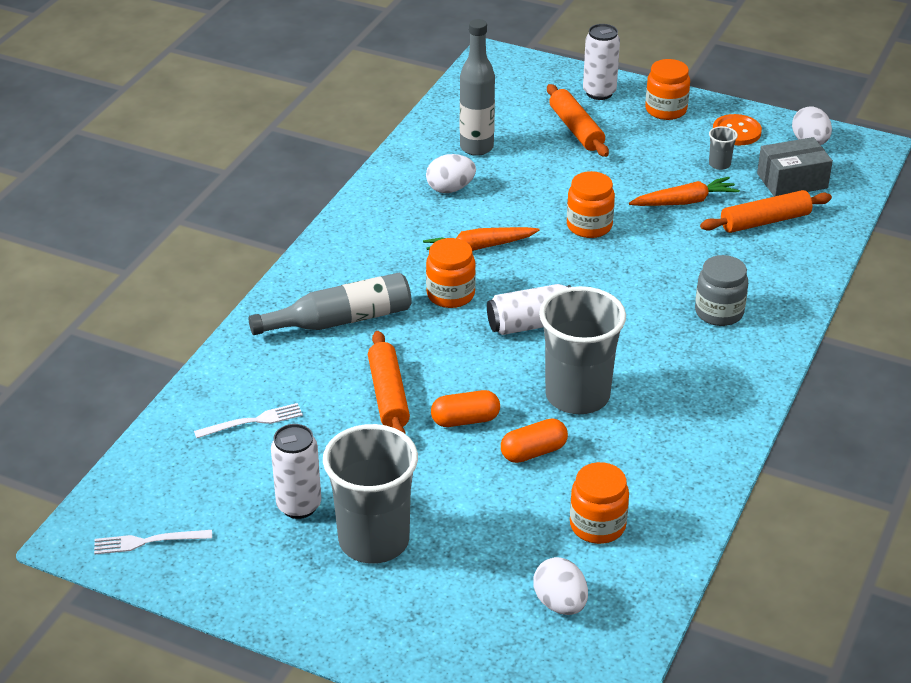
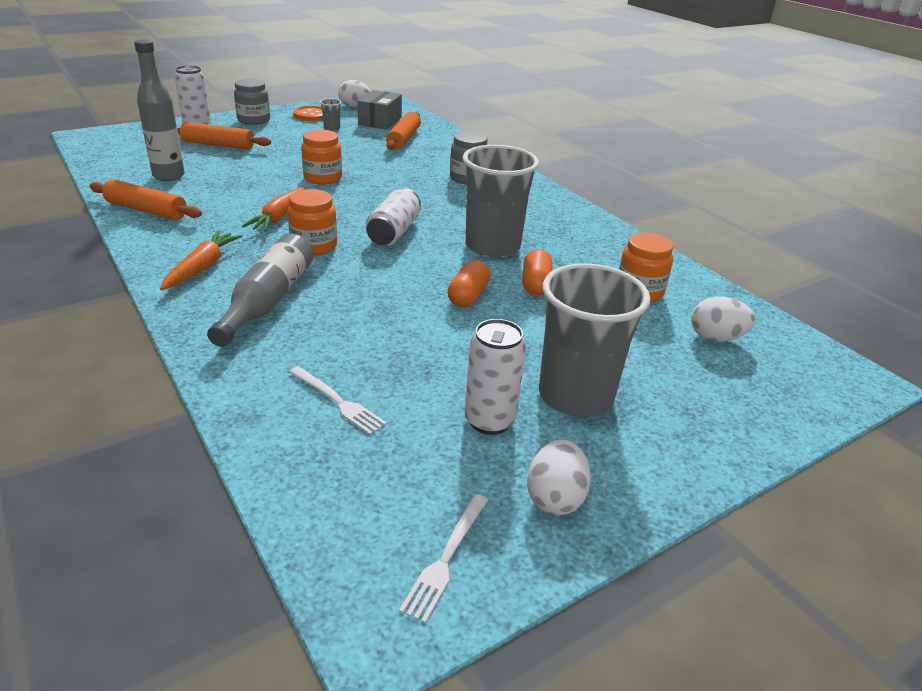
camera: 60 degrees left, 5 degrees down
white fork [194,403,303,438] -> white fork turned 120 degrees clockwise [289,366,387,435]
orange rolling pin [368,331,410,433] -> orange rolling pin moved to [90,179,202,220]
white egg [426,154,476,193] -> white egg moved to [527,440,591,516]
orange carrot [629,177,740,206] -> orange carrot moved to [160,231,243,290]
orange jar [645,59,690,120] -> grey jar [234,79,270,125]

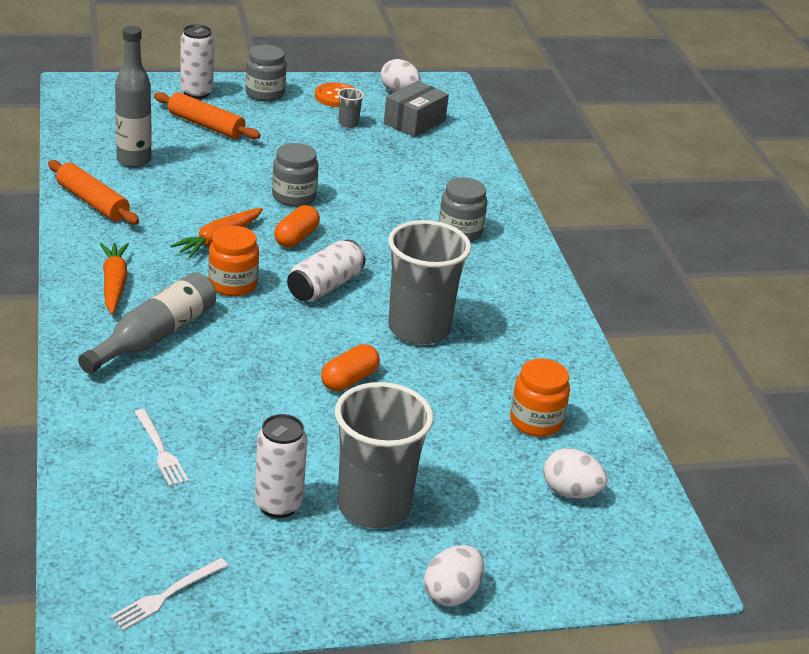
camera: 20 degrees right, 0 degrees up
orange carrot [160,231,243,290] -> orange carrot turned 45 degrees counterclockwise [100,243,129,314]
orange jar [301,130,342,184] -> grey jar [272,143,319,207]
orange rolling pin [386,112,421,150] -> none
orange capsule [522,249,553,295] -> orange capsule moved to [274,205,320,247]
white egg [527,440,591,516] -> white egg moved to [424,545,484,607]

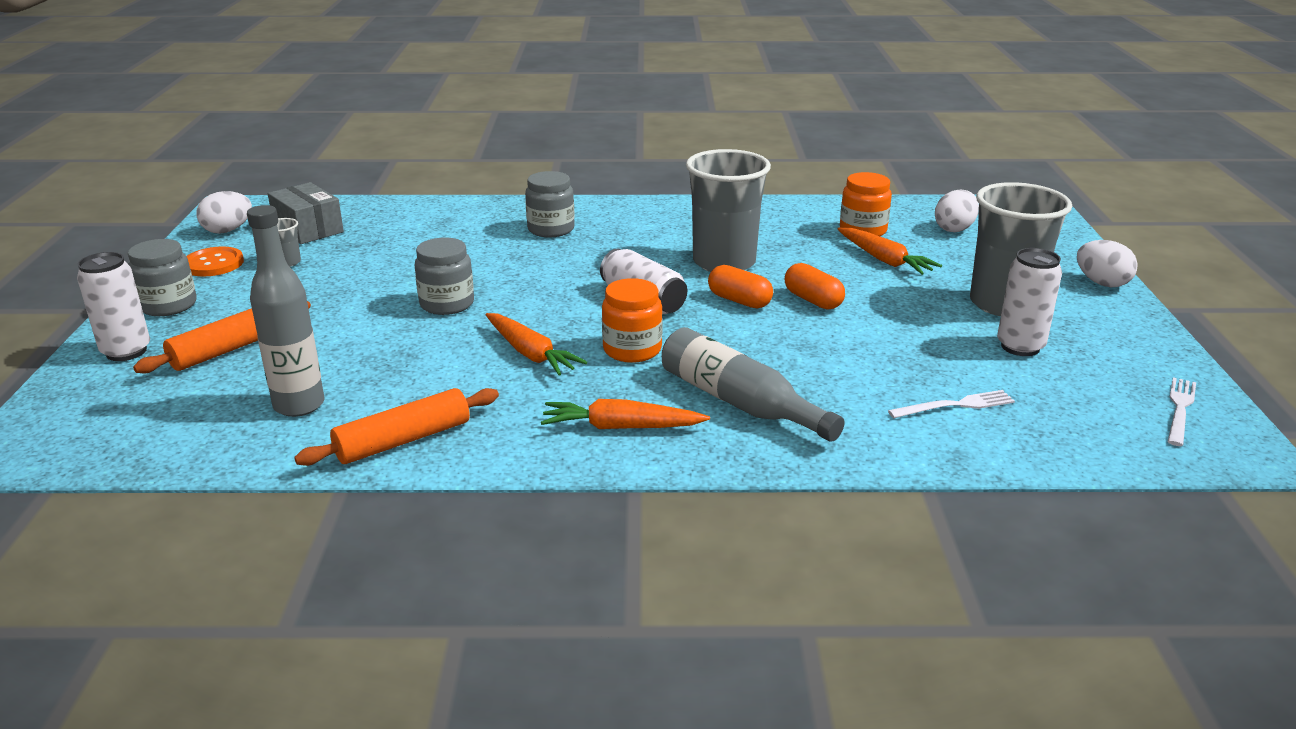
camera: 75 degrees left, 5 degrees down
white fork [110,558,228,631] -> white fork turned 120 degrees counterclockwise [1168,377,1196,446]
orange capsule [274,205,320,247] -> orange capsule moved to [708,265,773,308]
none -> orange carrot [838,227,942,275]

